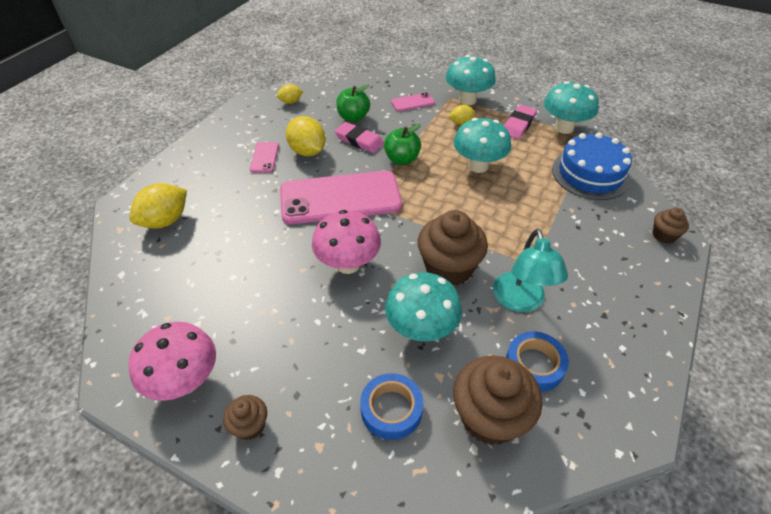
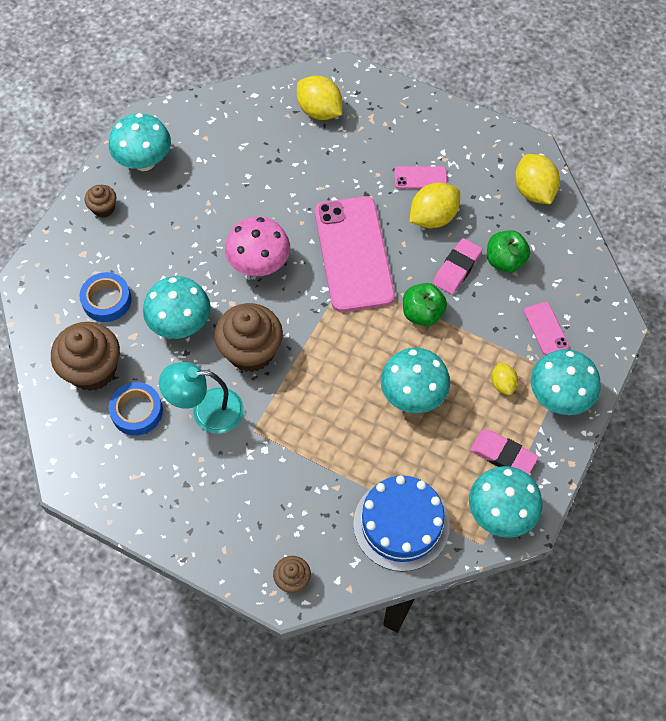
camera: 90 degrees right, 15 degrees up
pink mushroom [129,322,216,401] -> turquoise mushroom [109,113,171,171]
yellow lemon [277,84,303,104] -> yellow lemon [515,154,560,204], size x1.80

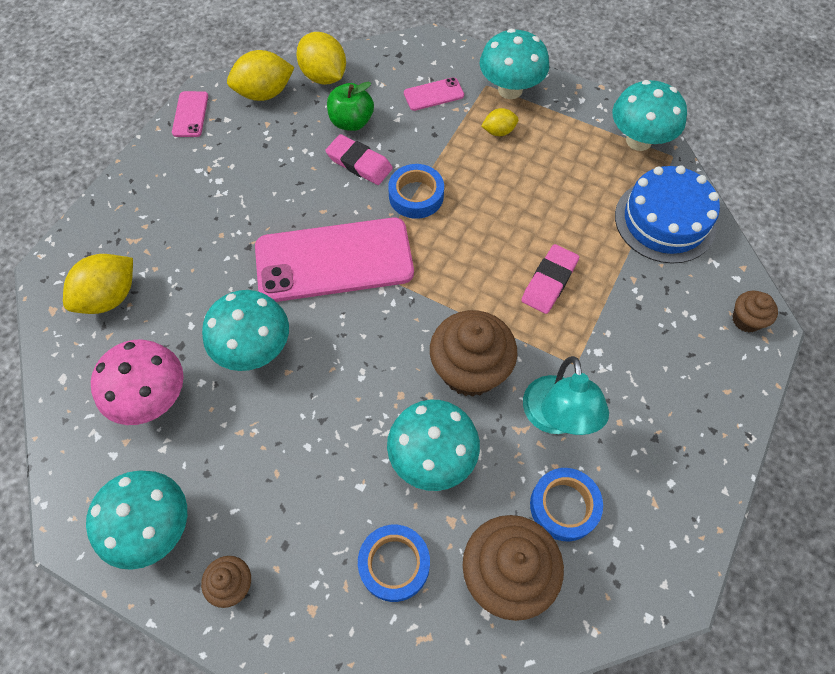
camera: 90 degrees left, 0 degrees up
pink mushroom [225,217,290,276] -> pink mushroom moved to [91,340,184,425]
turquoise mushroom [381,348,450,413] -> turquoise mushroom moved to [202,290,289,371]
pink phone [395,166,447,189] -> pink phone moved to [172,91,208,137]
green apple [403,283,447,326] -> blue tape [388,164,444,219]
yellow lemon [410,182,460,229] -> yellow lemon moved to [296,32,346,85]
pink eraser [470,430,539,475] -> pink eraser moved to [521,244,579,314]

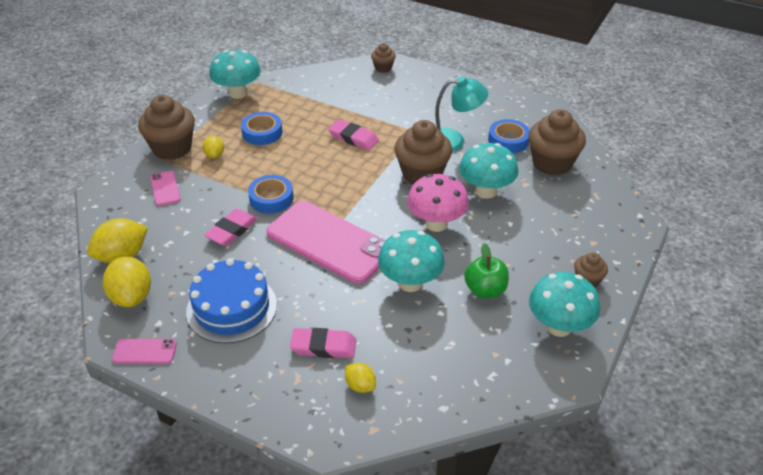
camera: 90 degrees left, 20 degrees down
yellow lemon [63,254,133,314] -> yellow lemon [345,363,376,393], size x0.56
pink mushroom [91,340,184,425] -> pink mushroom moved to [407,174,469,232]
pink phone [255,218,414,302] -> pink phone turned 45 degrees counterclockwise [266,201,386,284]
green apple [327,82,374,131] -> green apple moved to [464,243,509,299]
blue tape [358,525,430,602] -> blue tape moved to [241,112,282,145]
turquoise mushroom [480,29,549,99] -> brown cupcake [138,95,195,160]
blue cake [615,165,720,264] -> blue cake moved to [186,258,277,343]
none -> pink eraser [290,328,356,358]

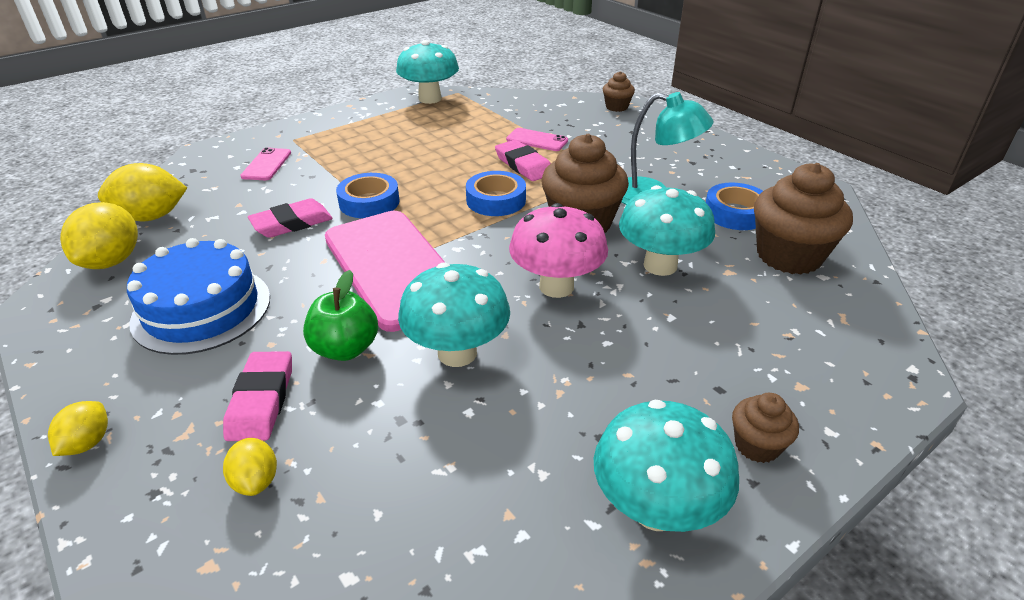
camera: 25 degrees right, 5 degrees down
pink phone [112,339,177,364] -> pink phone moved to [506,128,568,151]
brown cupcake [138,95,195,160] -> none
yellow lemon [203,136,224,158] -> yellow lemon moved to [48,401,108,456]
blue tape [241,112,282,145] -> blue tape moved to [466,171,526,216]
pink eraser [290,328,356,358] -> pink eraser turned 60 degrees clockwise [223,351,292,441]
green apple [464,243,509,299] -> green apple moved to [303,270,378,361]

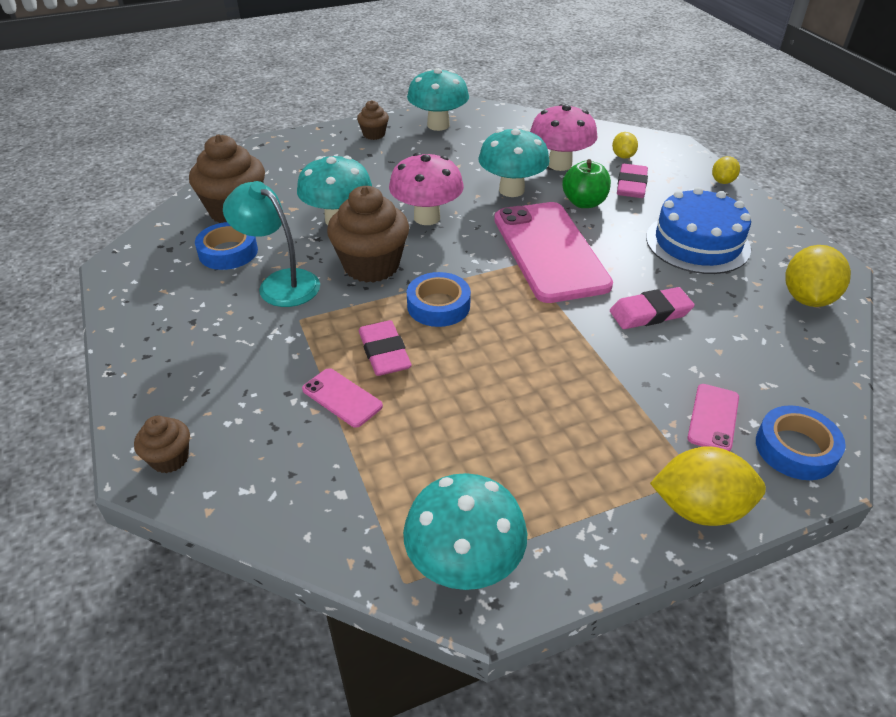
camera: 165 degrees left, 5 degrees up
yellow lemon [98,163,187,221] -> yellow lemon moved to [650,446,766,526]
blue tape [336,173,400,218] -> blue tape moved to [756,405,846,480]
none -> pink mushroom [530,103,598,171]

